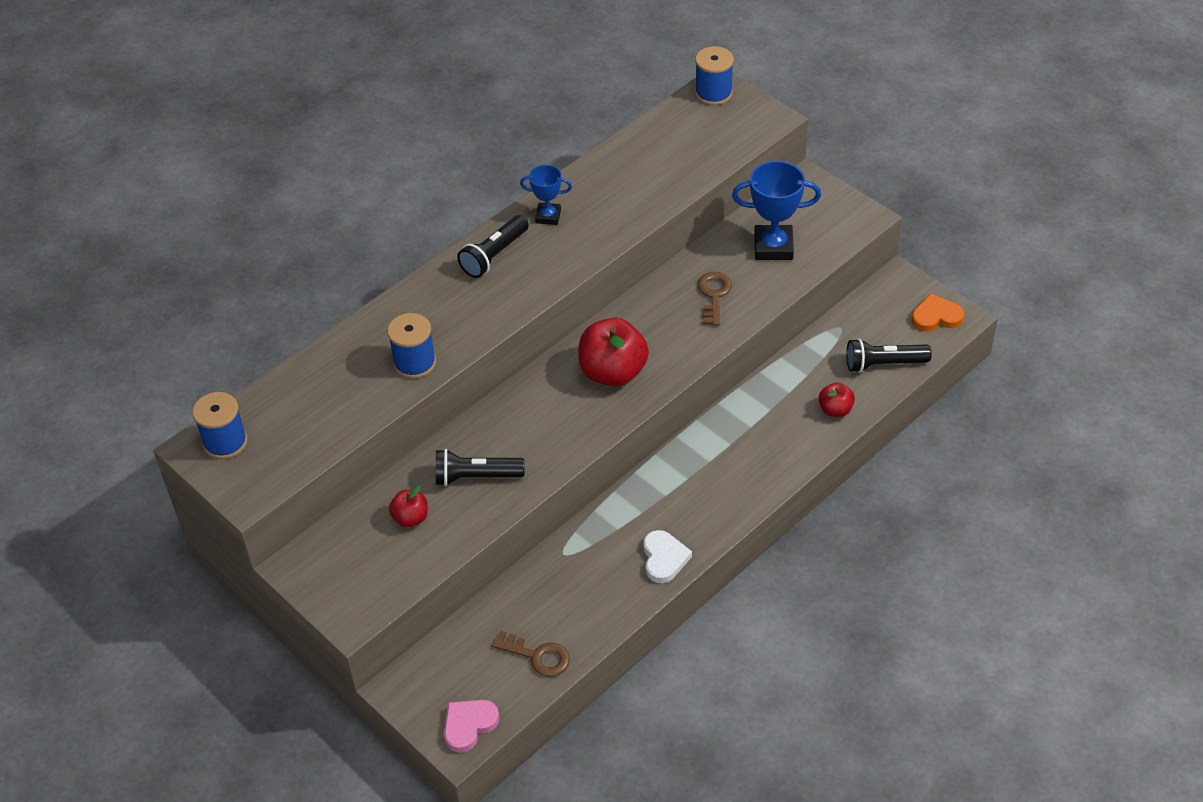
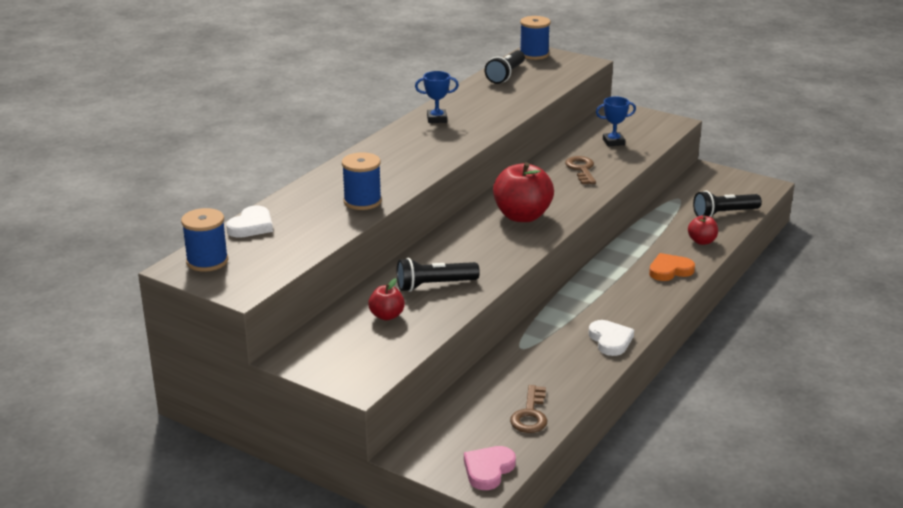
camera: 15 degrees left, 20 degrees down
black flashlight [457,215,529,278] -> black flashlight moved to [485,50,525,84]
brown key [492,631,570,677] -> brown key turned 90 degrees clockwise [510,385,547,433]
blue trophy [732,161,821,260] -> blue trophy [596,96,636,146], size x0.59
orange heart [911,293,964,332] -> orange heart moved to [649,253,695,281]
none -> white heart [226,206,273,238]

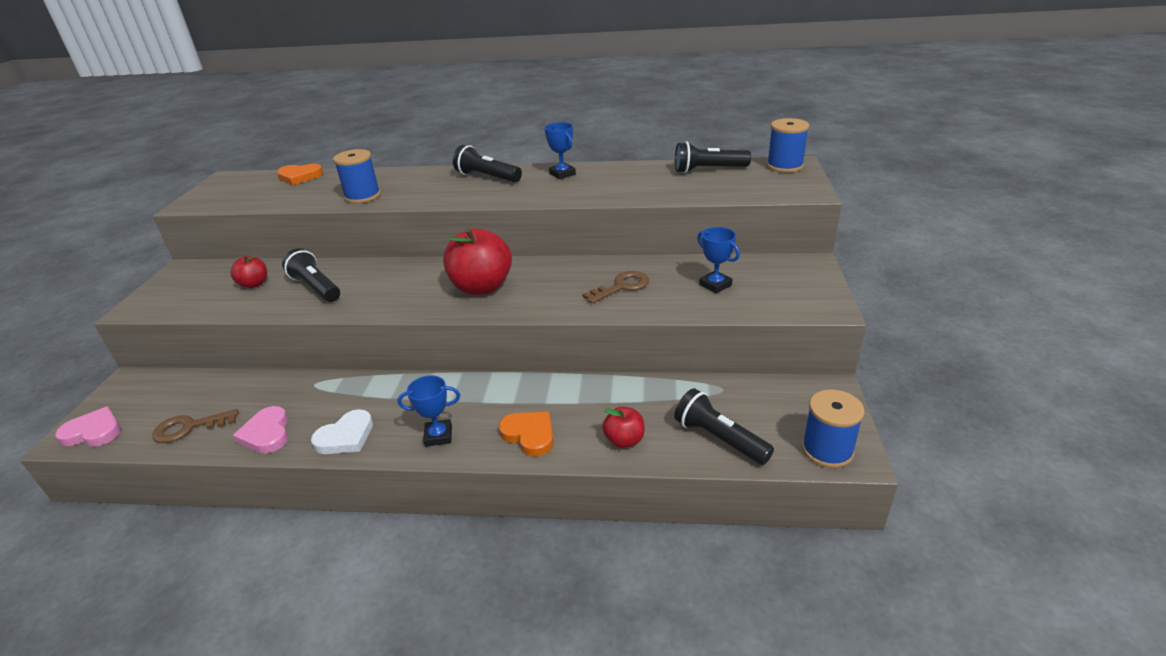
camera: 65 degrees right, 5 degrees up
blue spool [181,208,228,272] -> blue spool moved to [802,390,865,468]
white heart [226,206,273,238] -> orange heart [277,164,323,185]
none -> pink heart [233,406,288,454]
none -> blue trophy [397,375,460,447]
none -> black flashlight [453,145,522,182]

